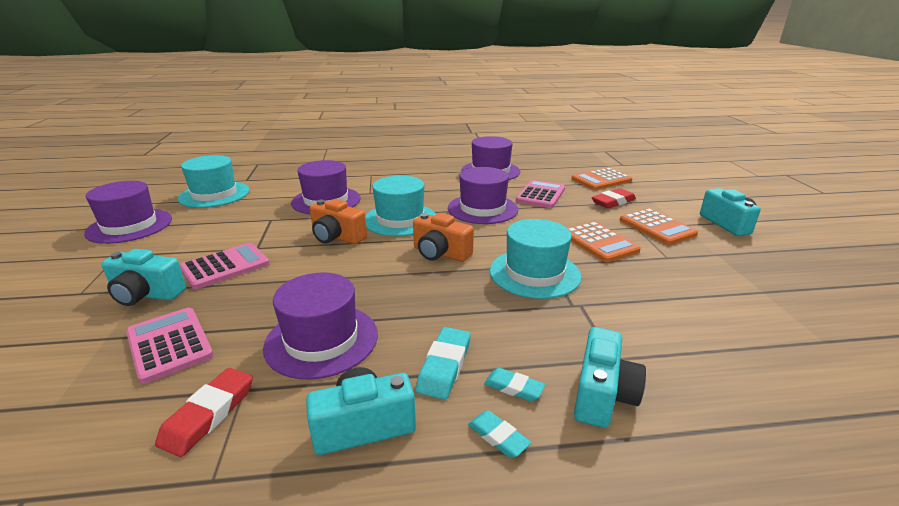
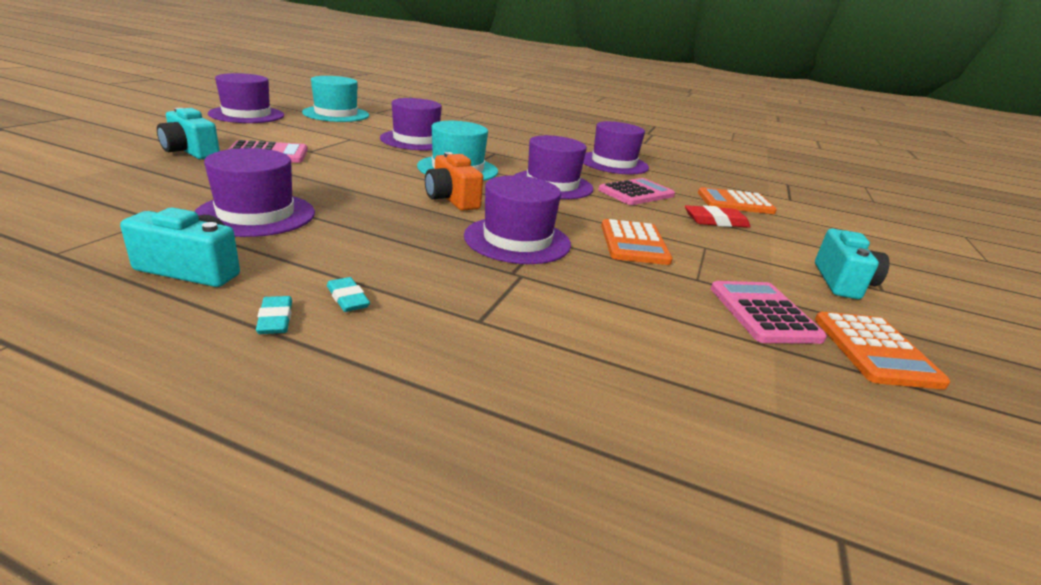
camera: 25 degrees right, 0 degrees up
pink calculator [126,308,214,384] -> pink calculator moved to [711,281,827,344]
red eraser [155,368,253,457] -> none
orange camera [310,199,367,244] -> none
turquoise eraser [416,327,471,400] -> none
turquoise hat [490,219,582,299] -> purple hat [464,176,571,264]
turquoise camera [574,327,646,428] -> none
orange calculator [620,208,698,245] -> orange calculator moved to [815,312,950,389]

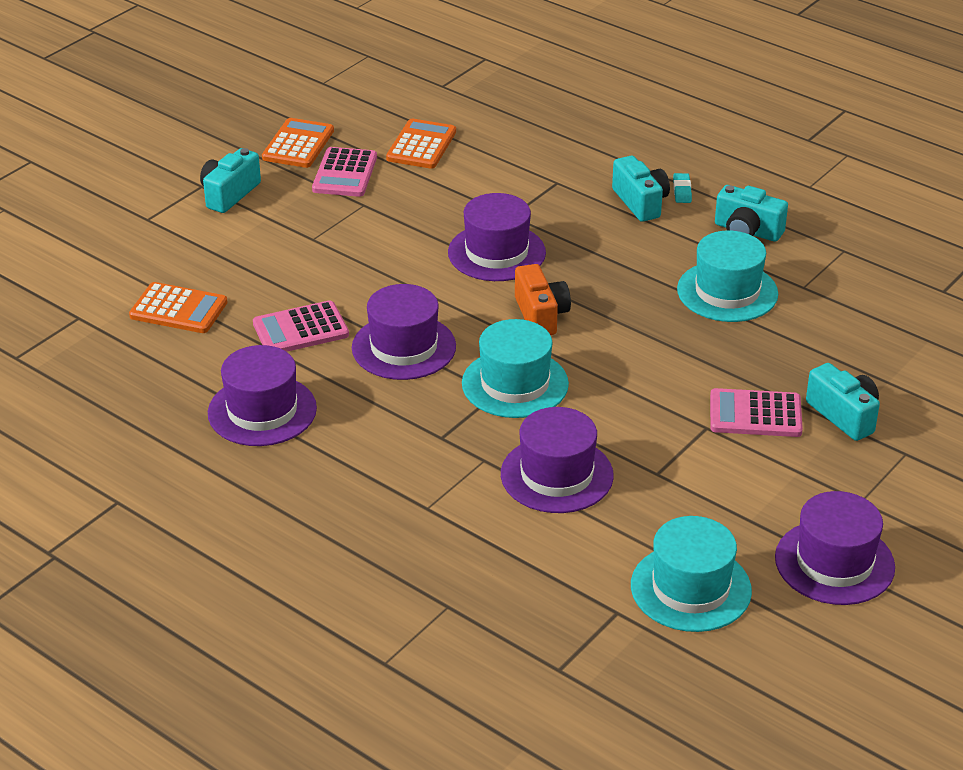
camera: 160 degrees left, 10 degrees up
purple hat [194,148,315,237] -> turquoise hat [677,231,778,322]
turquoise eraser [327,277,370,312] -> turquoise camera [612,156,670,222]
orange calculator [601,219,673,265] -> orange calculator moved to [386,119,456,169]
red eraser [685,205,751,228] -> none

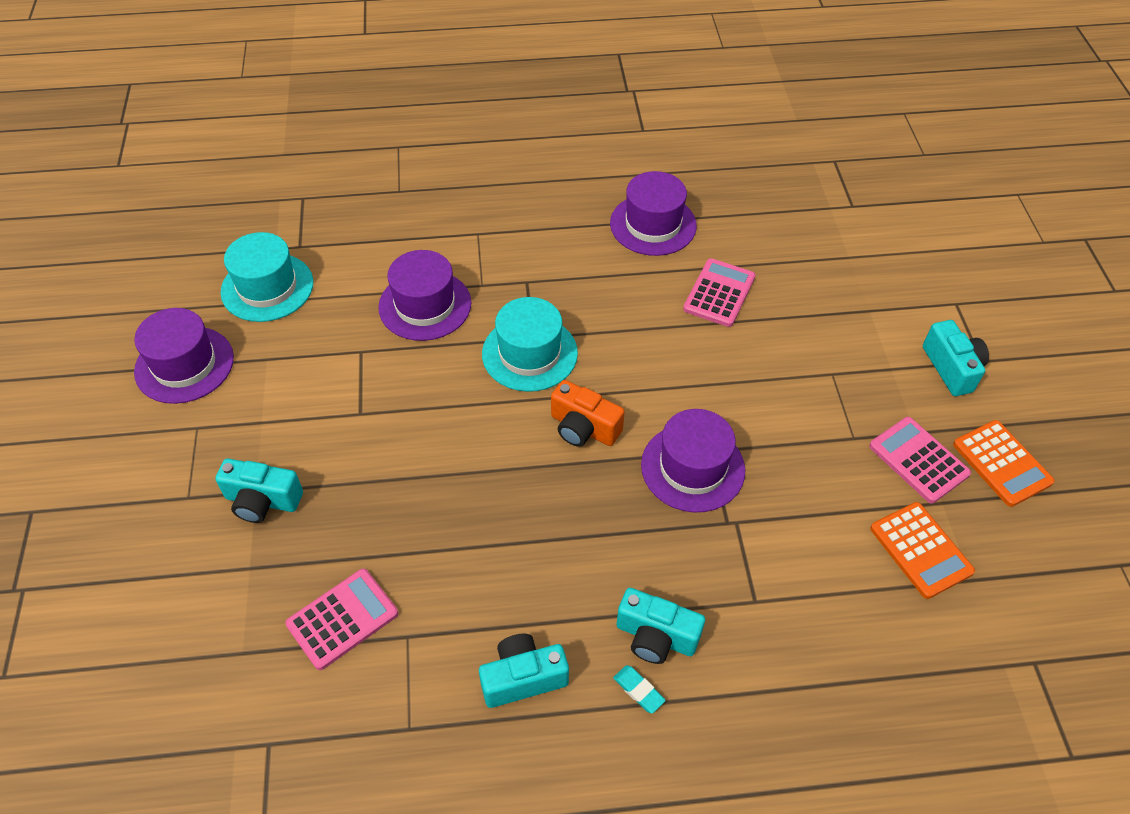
camera: 135 degrees right, 15 degrees up
orange calculator [129,282,228,333] -> none
purple hat [352,284,456,380] -> none
turquoise hat [677,231,778,322] -> none
pink calculator [710,388,803,437] -> pink calculator moved to [285,569,398,670]

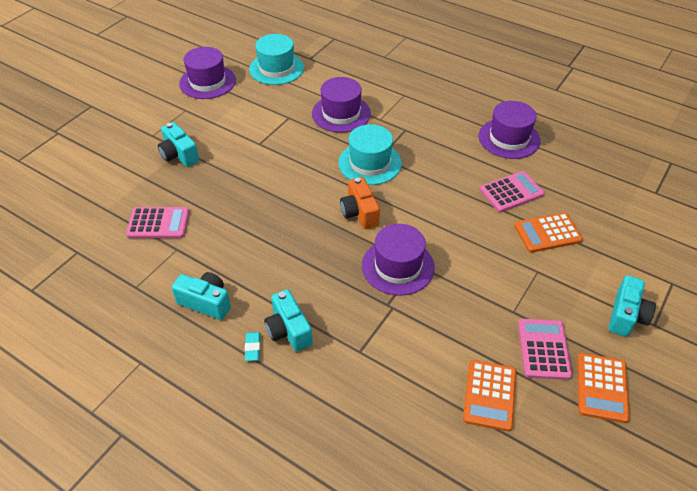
camera: 40 degrees right, 5 degrees down
none -> orange calculator [514,212,583,253]

